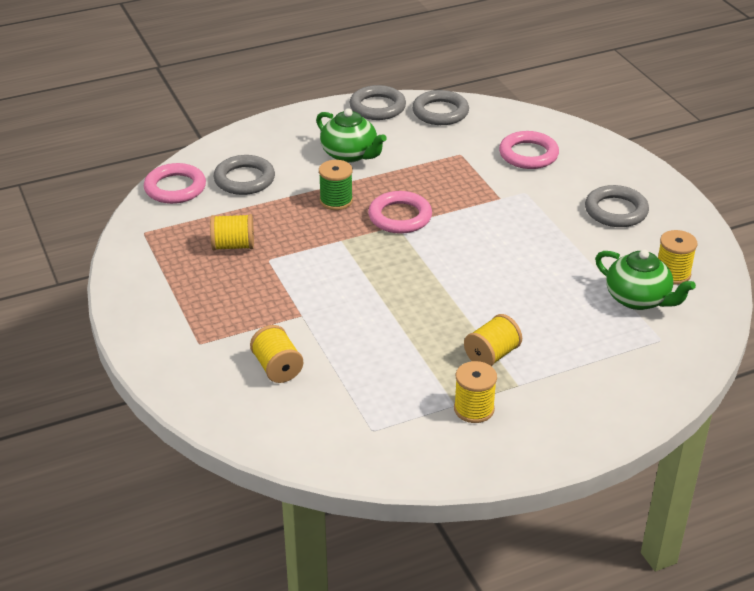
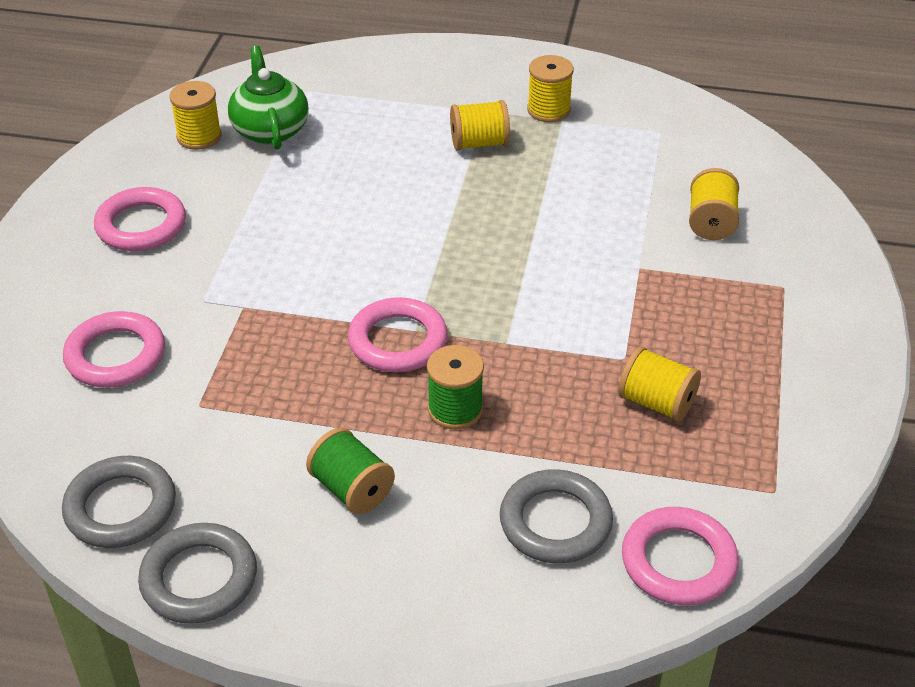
camera: 145 degrees left, 5 degrees up
green teapot [316,108,387,163] -> green spool [306,428,395,514]
grey ring [585,185,649,227] -> pink ring [94,187,186,251]

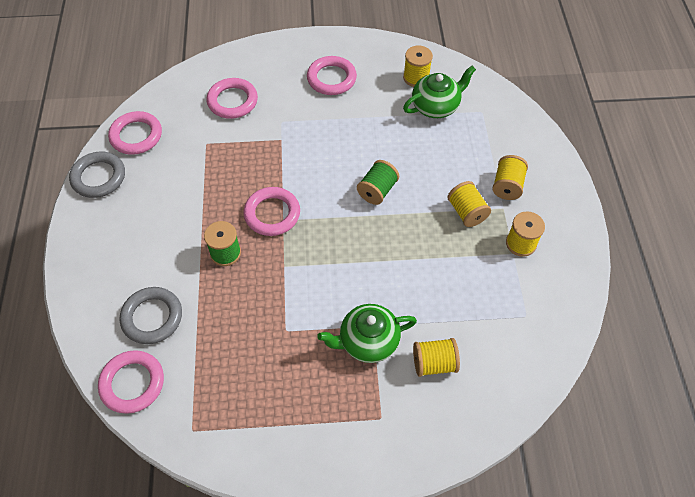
camera: 75 degrees right, 15 degrees up
grey ring [62,456,176,548] -> pink ring [108,111,162,155]
green spool [306,428,395,514] -> green spool moved to [357,160,399,205]
yellow spool [618,346,701,421] -> yellow spool moved to [492,155,528,200]
none -> green teapot [317,304,417,363]

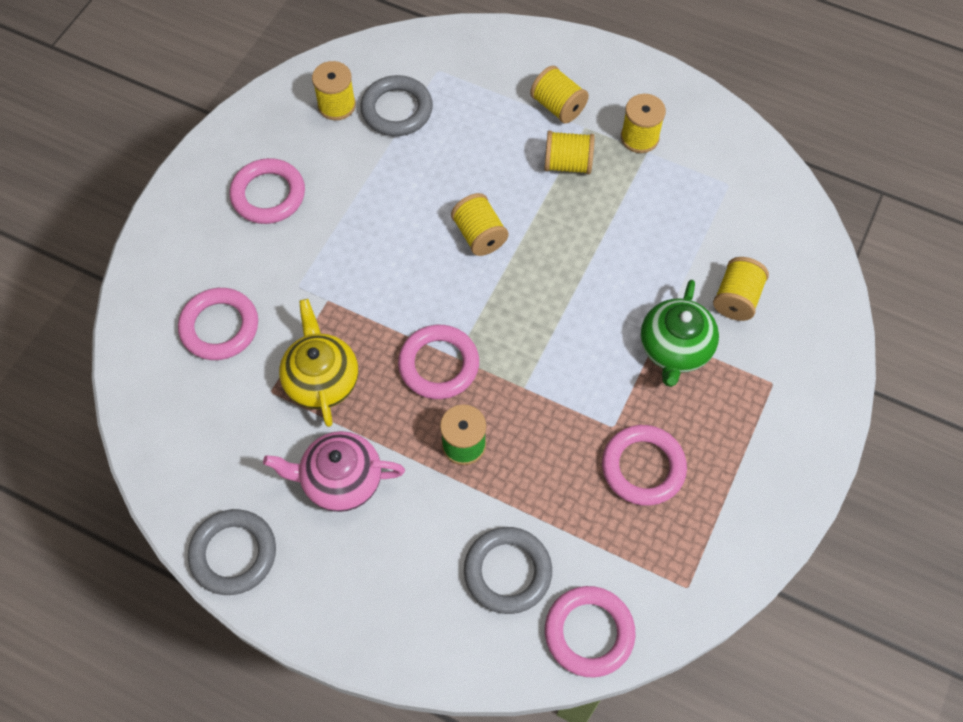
camera: 60 degrees left, 5 degrees up
pink ring [108,111,162,155] -> pink ring moved to [602,425,687,506]
green spool [357,160,399,205] -> yellow spool [451,193,508,256]
green teapot [403,66,476,118] -> grey ring [360,75,433,136]
none -> pink teapot [263,431,405,512]
none -> yellow teapot [279,299,358,427]

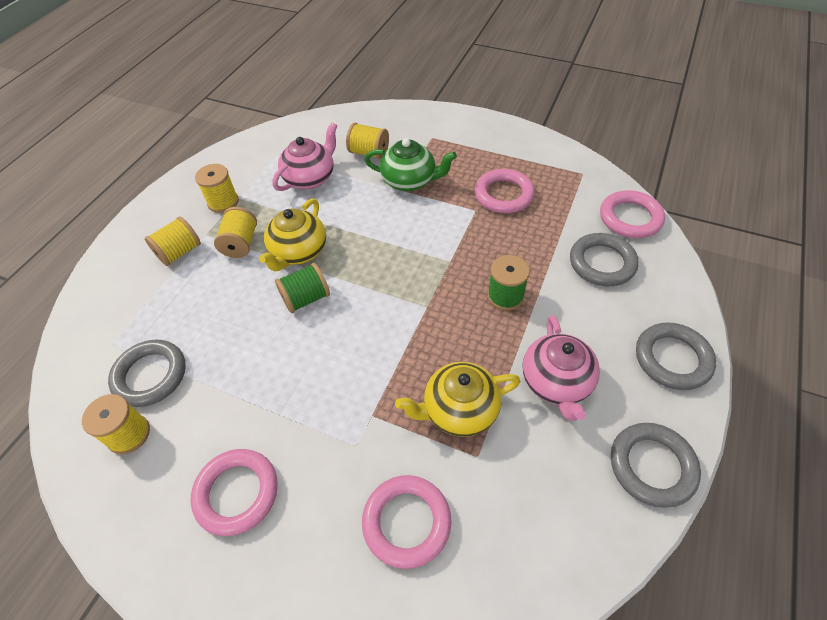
camera: 90 degrees left, 10 degrees down
pink ring [398,325,479,399] -> none
yellow spool [451,193,508,256] -> green spool [275,263,330,313]
none -> yellow teapot [259,199,326,271]
none -> pink teapot [272,122,338,191]
none -> grey ring [636,322,716,390]

